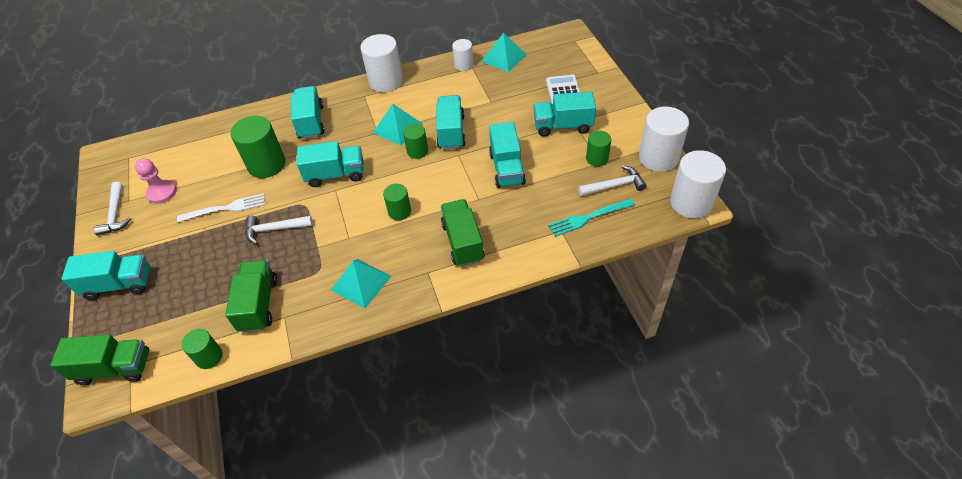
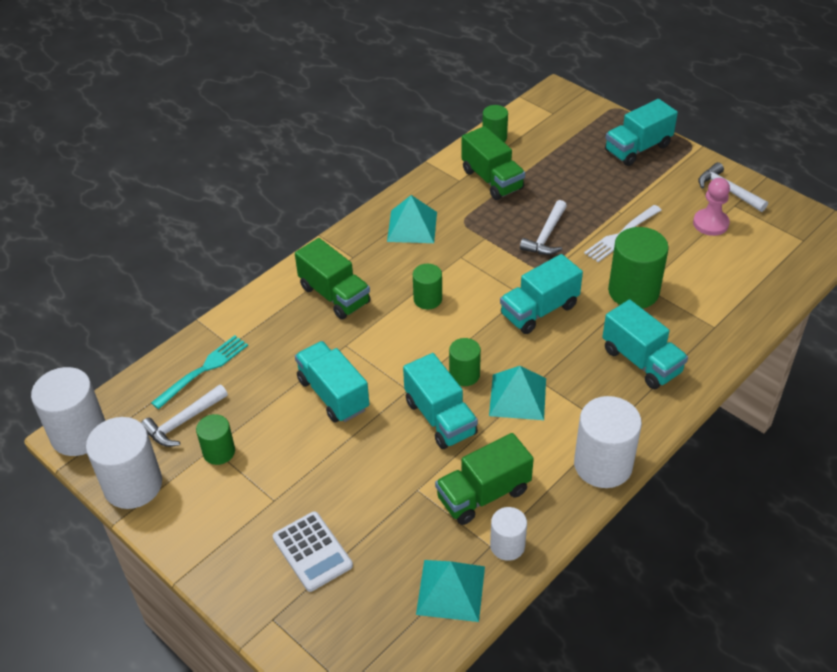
camera: 150 degrees right, 5 degrees down
green truck [50,335,149,385] -> green truck moved to [435,433,534,525]
white hammer [246,215,313,244] -> white hammer turned 150 degrees clockwise [520,200,567,255]
turquoise truck [534,92,596,137] -> none

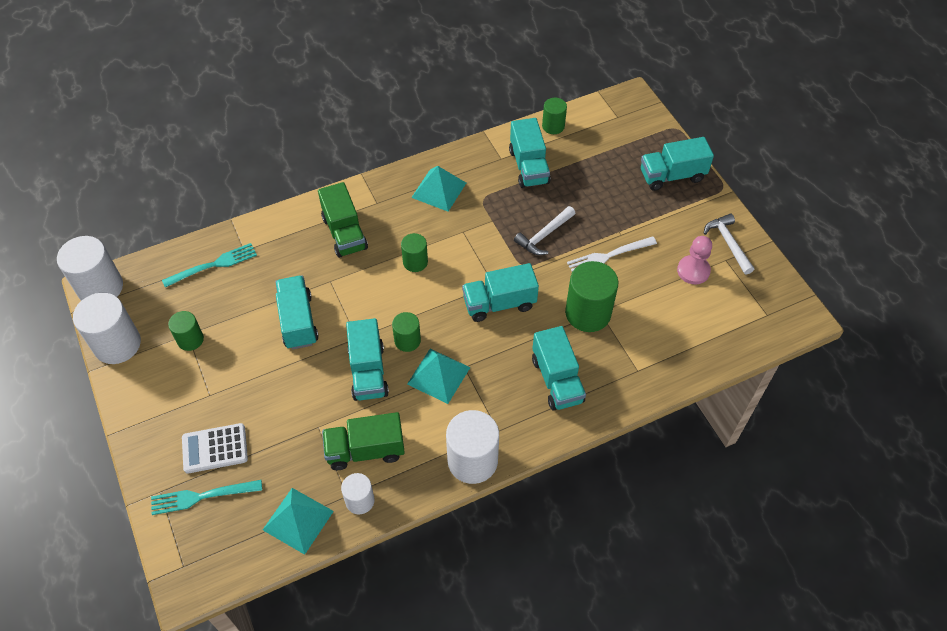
camera: 20 degrees right, 10 degrees up
white hammer [141,385,228,447] -> none
white calculator [273,511,353,592] -> white calculator turned 90 degrees clockwise [182,423,248,474]
green truck [462,126,525,200] -> turquoise truck [509,118,551,188]
none -> turquoise fork [151,480,262,515]

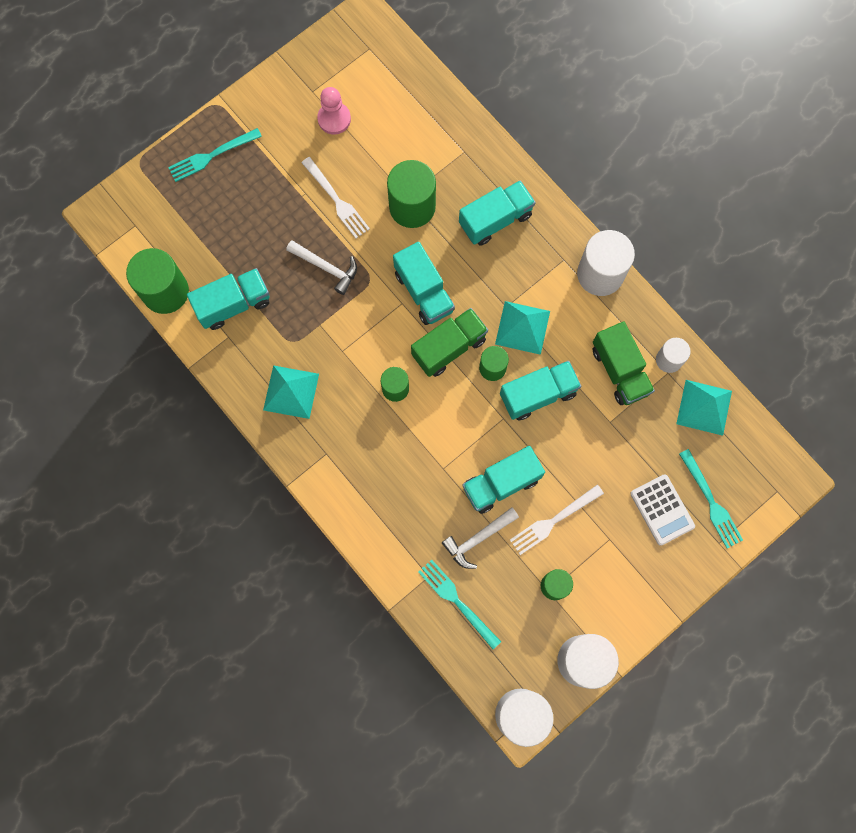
camera: 105 degrees left, 20 degrees up
green truck [318,182,368,258] -> green truck moved to [411,308,488,377]
green cylinder [542,98,567,134] -> green cylinder [126,248,189,314], size x1.77
turquoise truck [641,137,714,191] -> turquoise fork [168,128,262,182]
white hammer [704,214,754,275] -> white hammer moved to [442,507,519,569]
none -> white fork [510,485,604,555]

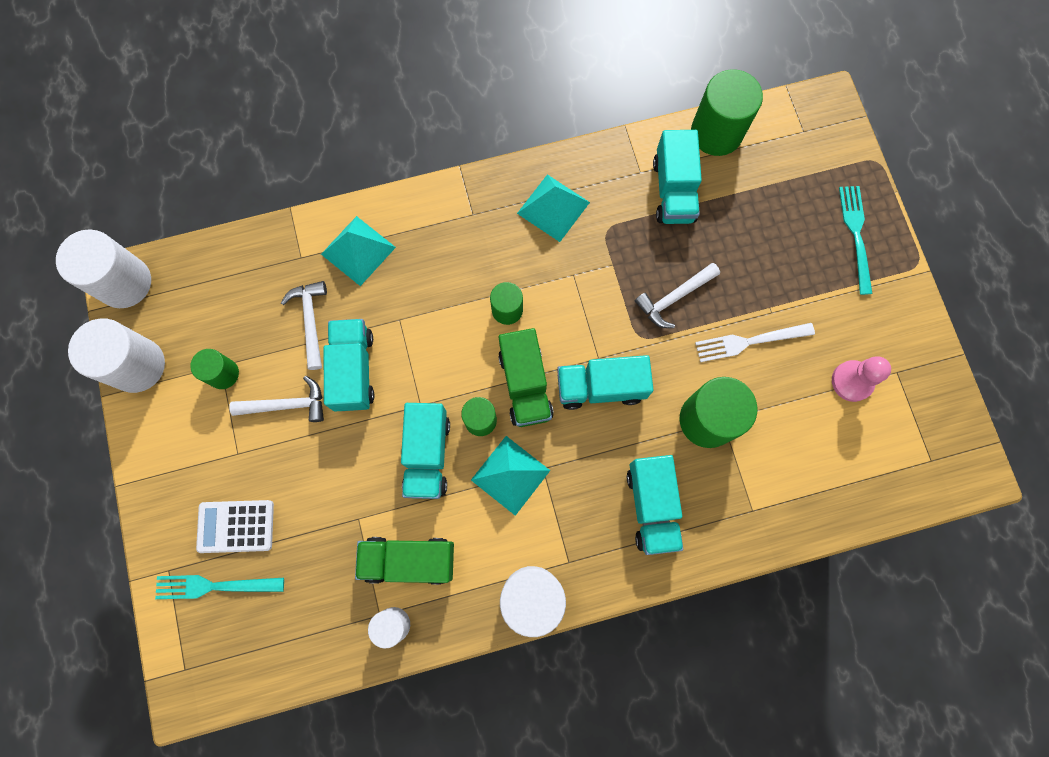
camera: 115 degrees right, 0 degrees up
turquoise fork [418,559,501,649] -> none
white fork [510,485,604,555] -> white hammer [230,376,324,422]
turquoise pyramid [676,380,732,436] -> turquoise pyramid moved to [321,216,396,286]

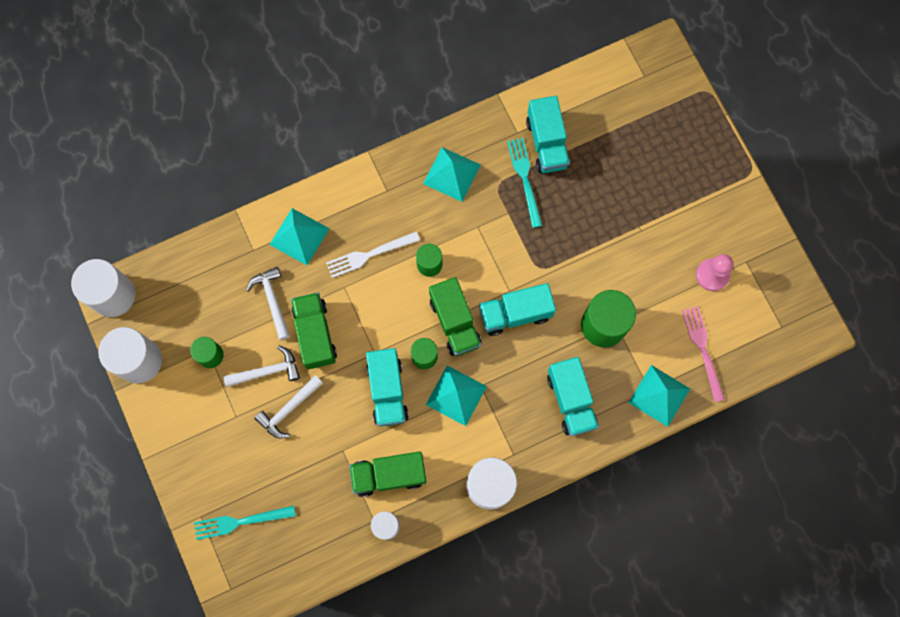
camera: 10 degrees left, 0 degrees up
white calculator [196,500,274,553] -> none
turquoise truck [324,319,374,412] -> green truck [291,292,337,369]
white hammer [635,263,720,328] -> white hammer moved to [254,375,323,438]
green cylinder [691,69,763,156] -> none
white fork [695,323,815,362] -> white fork moved to [326,232,420,278]
turquoise fork [839,186,872,295] -> turquoise fork moved to [507,138,542,228]
none -> turquoise pyramid [628,365,690,427]
none -> pink fork [682,306,725,402]

